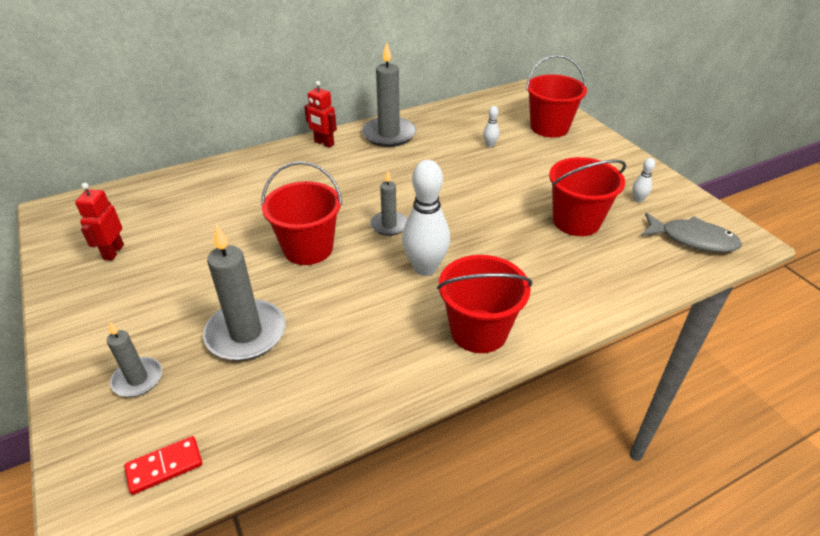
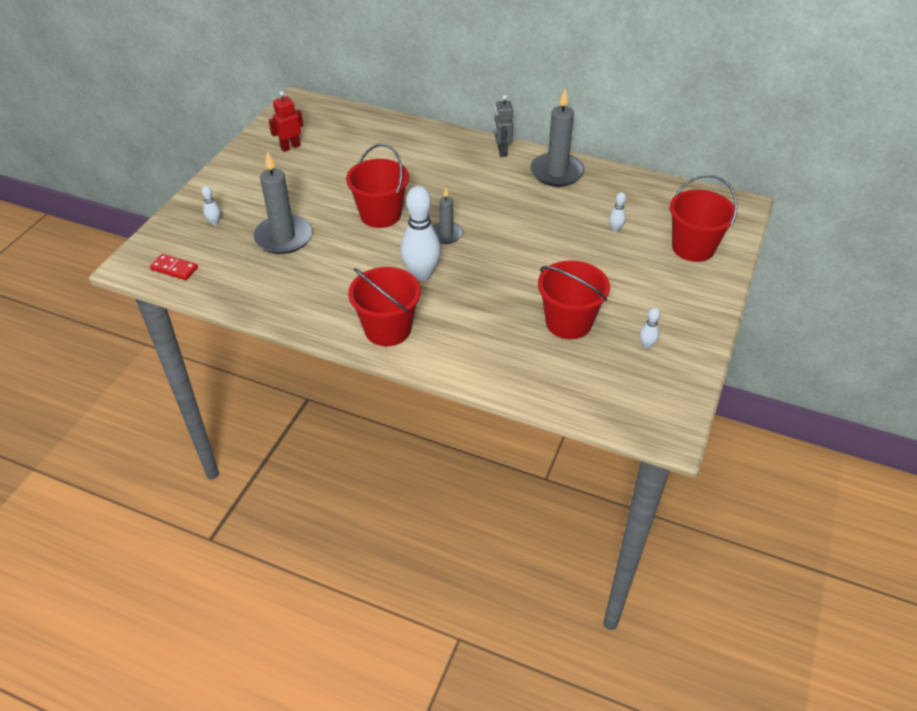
camera: 50 degrees right, 5 degrees up
grey candle [107,321,162,397] -> white bowling pin [202,186,221,225]
red robot [304,81,337,148] -> grey robot [494,95,513,157]
grey fish [641,213,742,253] -> none

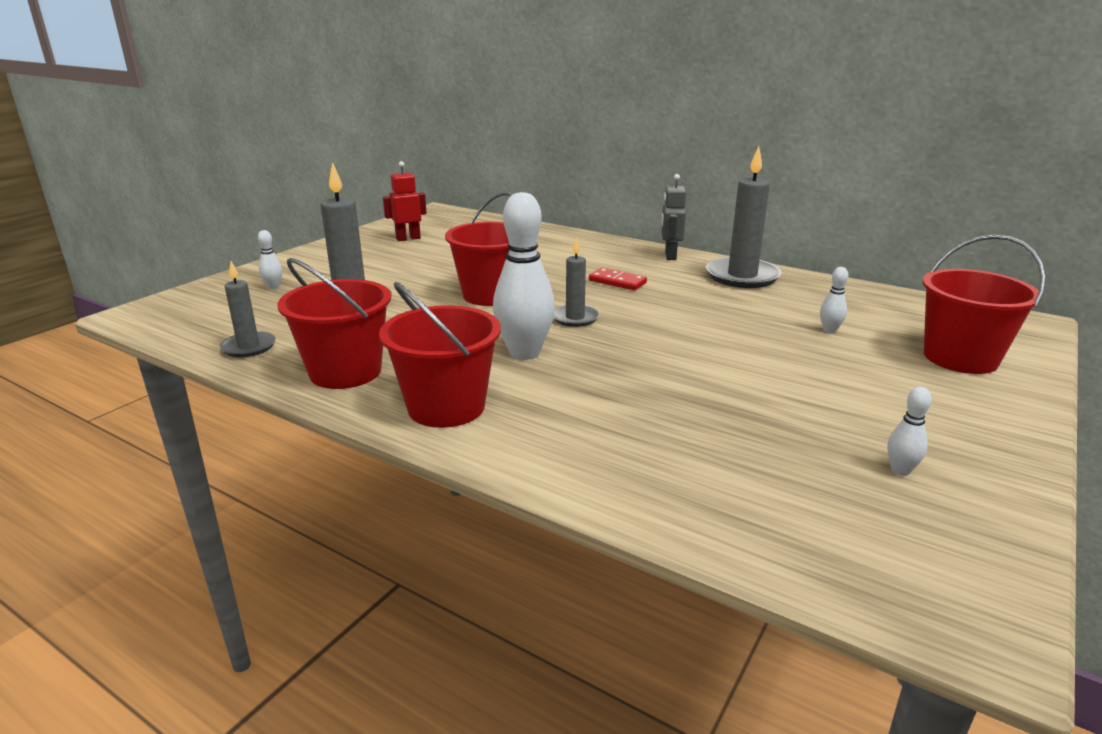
camera: 10 degrees right, 20 degrees down
red domino [150,254,198,280] -> red domino moved to [589,268,647,290]
red bucket [538,260,610,339] -> red bucket moved to [277,258,391,389]
none -> grey candle [220,261,276,357]

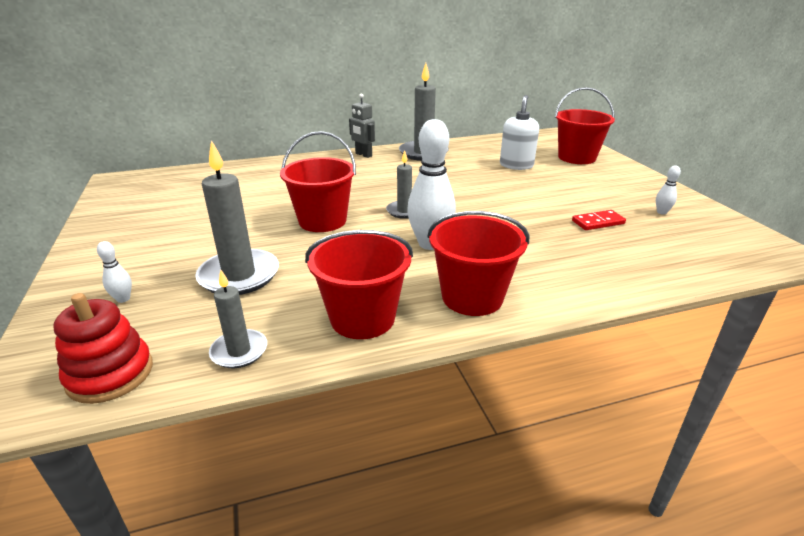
camera: 50 degrees left, 5 degrees up
red robot [383,161,427,241] -> none
red domino [589,268,647,290] -> red domino moved to [572,210,626,230]
white bowling pin [820,267,848,333] -> white soap dispenser [500,95,539,170]
none -> red stacking toy [53,293,153,404]

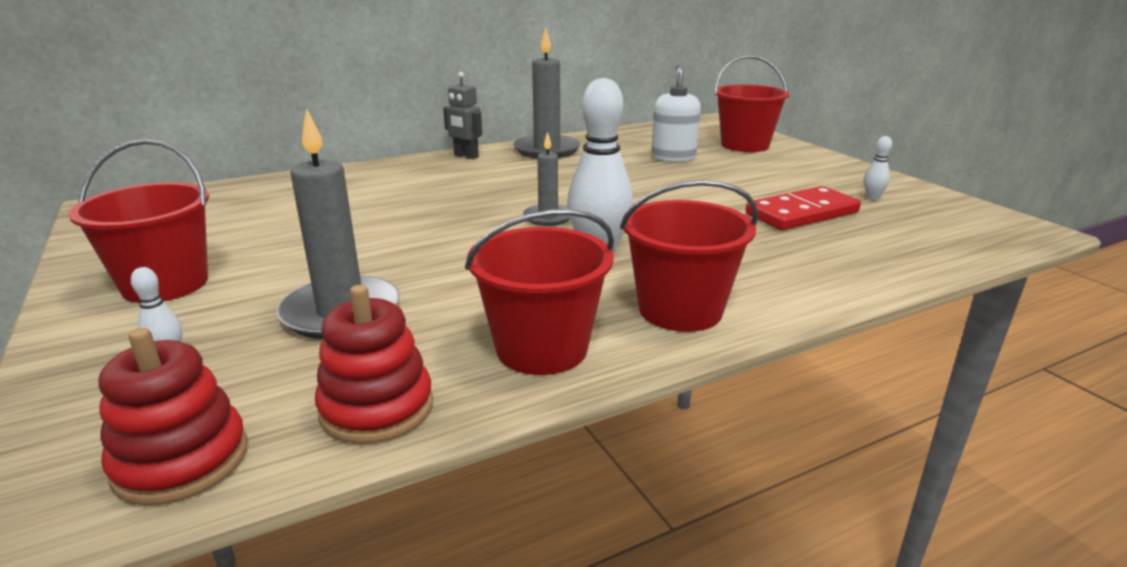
camera: 10 degrees left, 5 degrees down
grey candle [209,270,267,368] -> red stacking toy [315,285,433,444]
red bucket [280,131,356,232] -> red bucket moved to [68,139,209,303]
red domino [572,210,626,230] -> red domino [746,186,861,230], size x1.73

